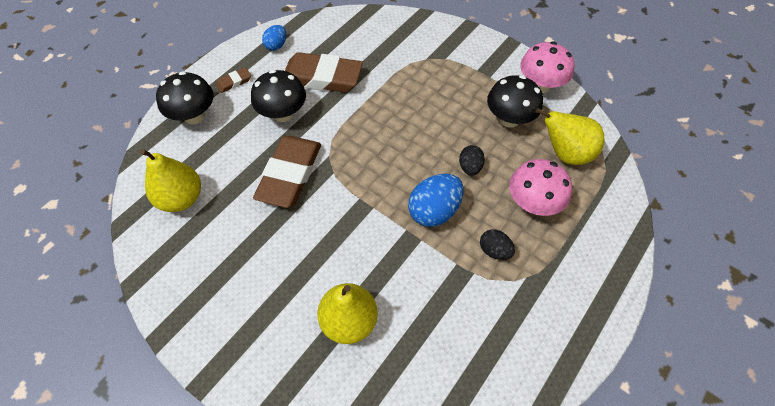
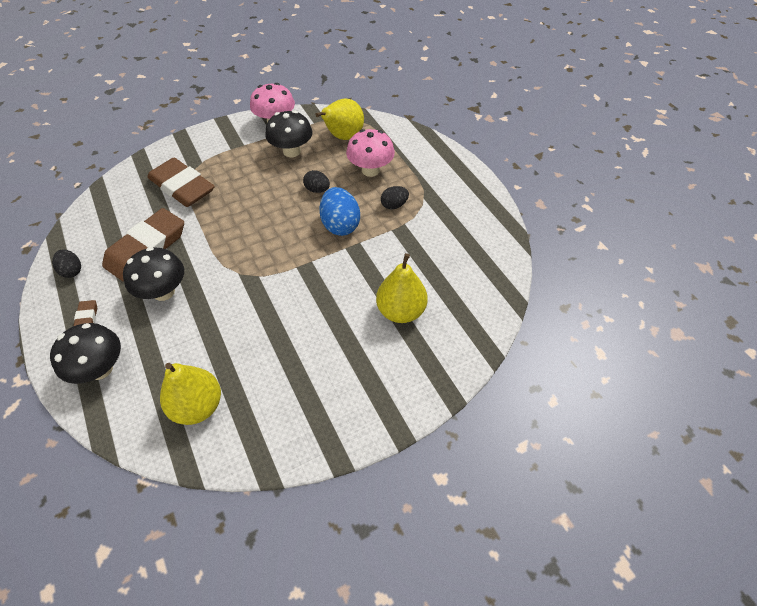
camera: 65 degrees left, 5 degrees down
brown eraser [253,136,321,208] -> brown eraser moved to [147,158,215,207]
blue egg [262,25,286,51] -> black egg [52,249,81,278]

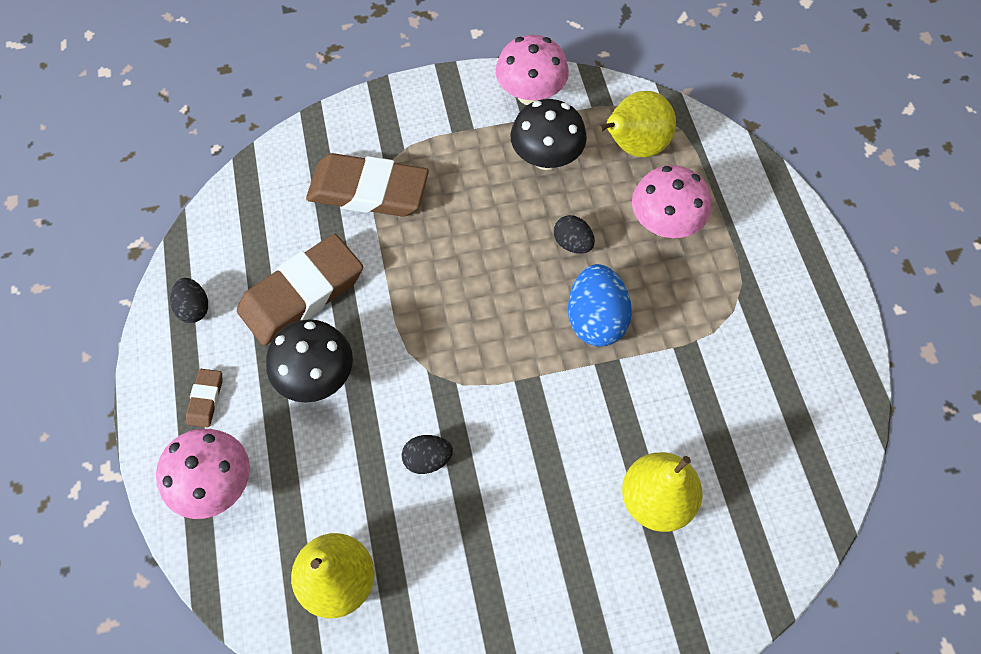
camera: 15 degrees right, 10 degrees up
black mushroom [50,323,121,384] -> pink mushroom [156,429,250,519]
brown eraser [147,158,215,207] -> brown eraser turned 45 degrees counterclockwise [306,153,429,217]
black egg [381,186,409,210] -> black egg moved to [402,435,453,474]

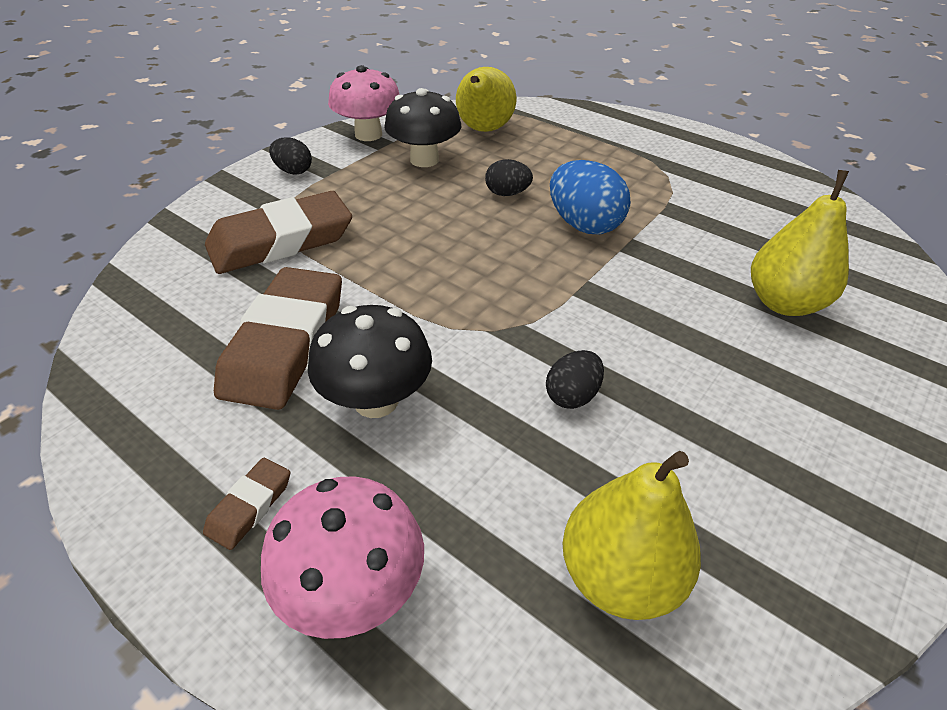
camera: 40 degrees left, 20 degrees down
black egg [170,278,208,323] -> black egg moved to [269,137,312,175]
brown eraser [186,369,223,428] -> brown eraser turned 60 degrees clockwise [203,458,290,550]
pink mushroom [632,165,711,238] -> none

